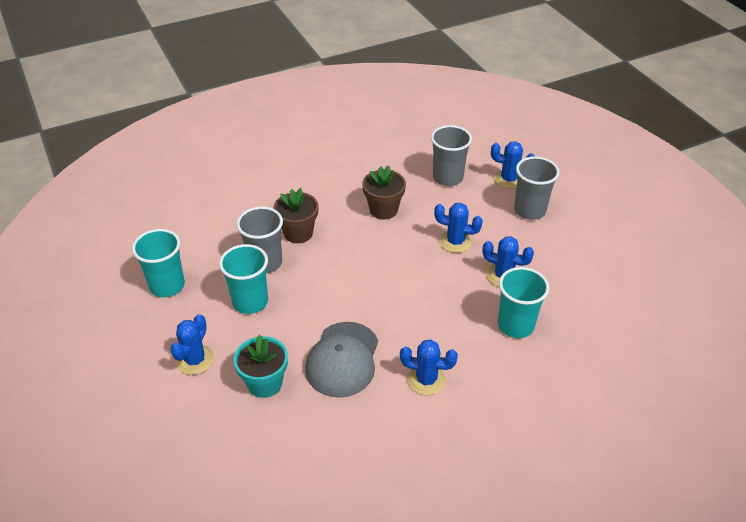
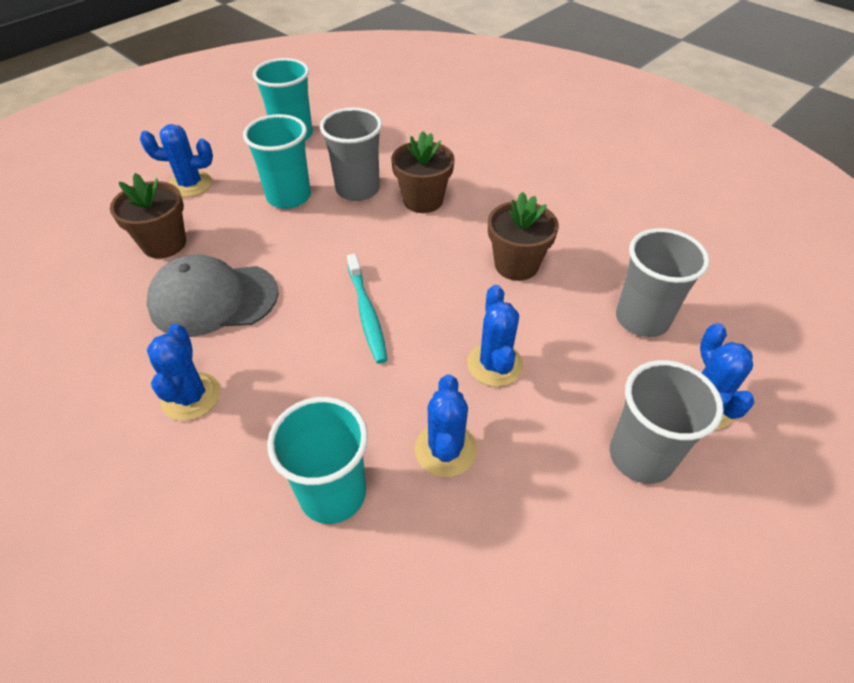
camera: 70 degrees right, 5 degrees up
turquoise flower pot [233,335,288,398] -> brown flower pot [110,173,186,258]
none -> turquoise toothbrush [347,254,387,364]

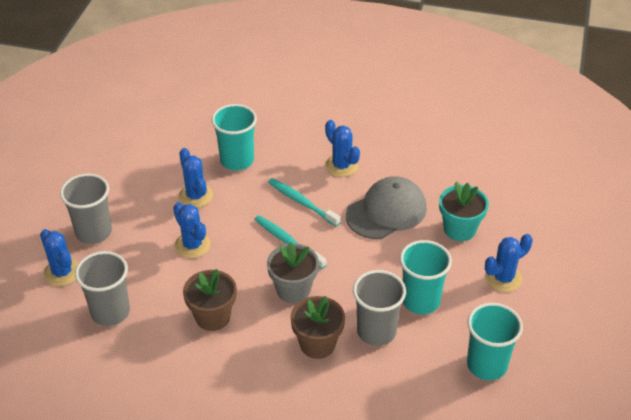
camera: 150 degrees right, 5 degrees down
brown flower pot [110,173,186,258] -> turquoise flower pot [439,182,489,241]
none -> grey flower pot [267,242,319,303]
none -> turquoise toothbrush [268,178,341,226]

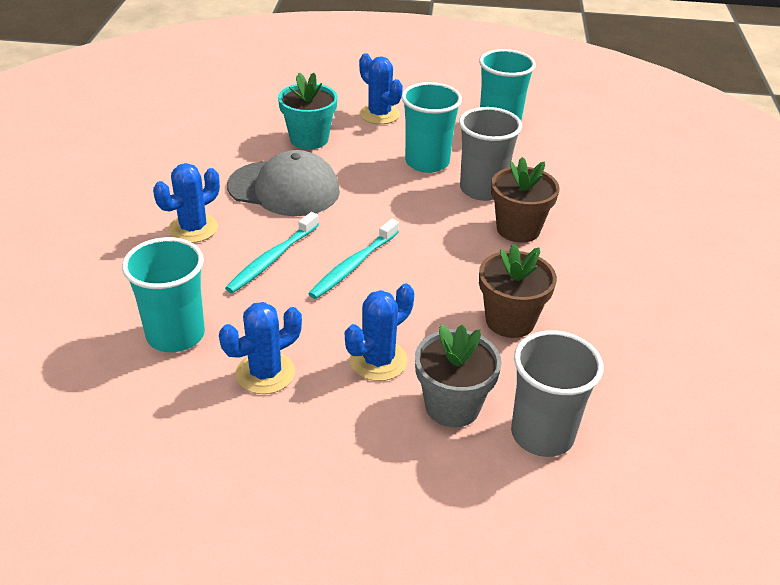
camera: 100 degrees left, 5 degrees down
blue cactus [40,229,79,286] -> none
grey cup [60,174,112,244] -> none
grey flower pot [267,242,319,303] -> grey flower pot moved to [415,324,502,427]
grey cap [346,176,427,239] -> grey cap turned 150 degrees clockwise [227,150,340,216]

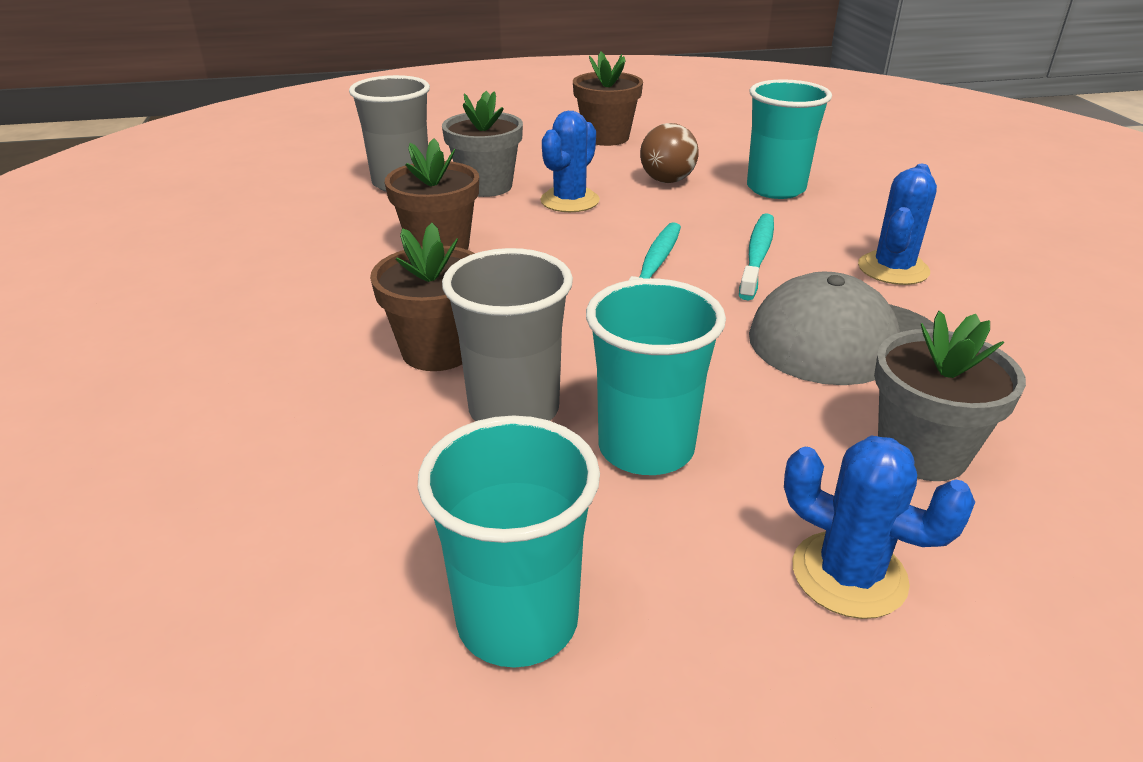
camera: 165 degrees right, 5 degrees down
blue cactus [219,302,302,394] -> brown ball [640,123,699,183]
turquoise flower pot [278,72,338,149] -> grey flower pot [874,311,1026,481]
none -> brown flower pot [573,51,643,146]

